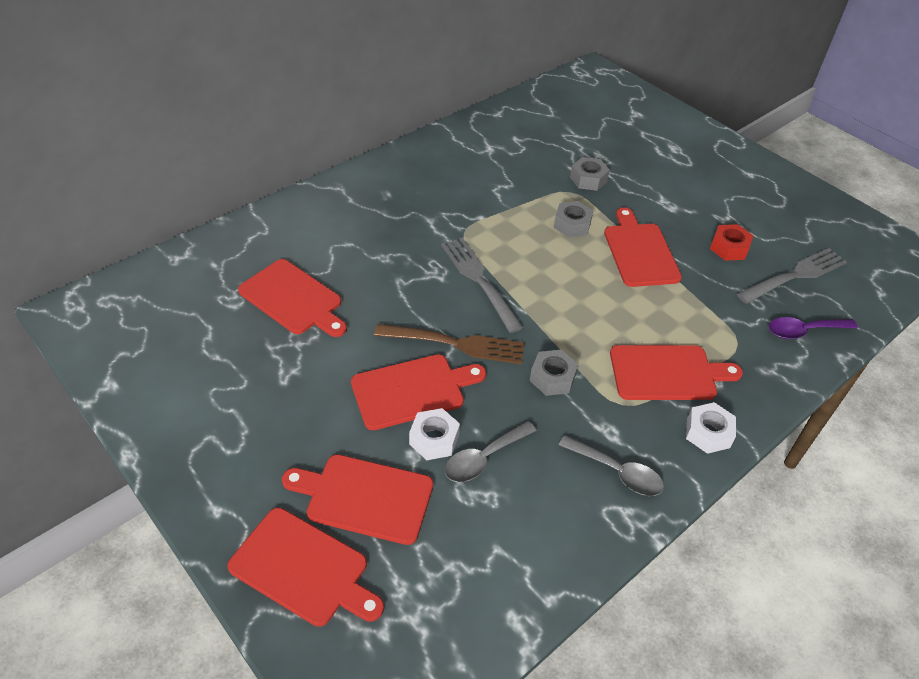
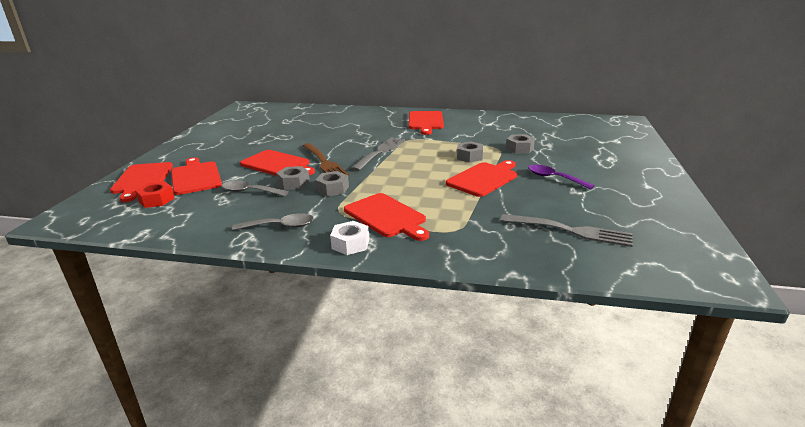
camera: 55 degrees right, 20 degrees down
red cutting board [238,259,347,337] -> red cutting board moved to [409,111,444,135]
white nut [409,408,460,460] -> none
grey spoon [559,435,664,496] -> grey spoon turned 90 degrees counterclockwise [232,213,314,230]
red nut [710,224,753,261] -> red nut moved to [135,182,175,208]
purple spoon [769,317,858,339] -> purple spoon moved to [528,164,595,189]
none -> grey nut [276,166,310,190]

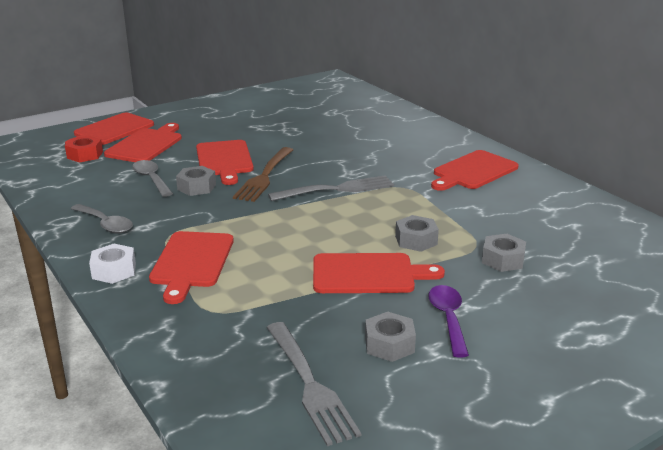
camera: 45 degrees right, 0 degrees up
grey nut [315,171,349,196] -> grey nut moved to [365,312,416,362]

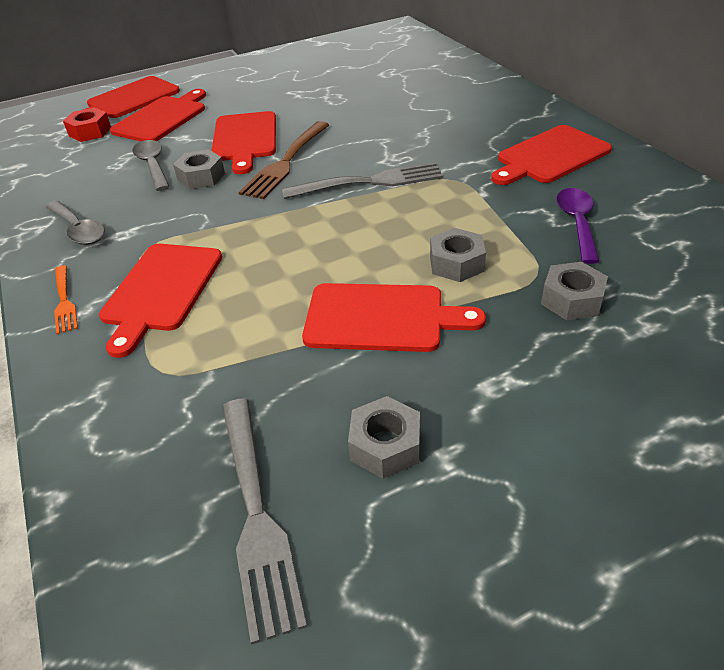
camera: 10 degrees right, 15 degrees up
white nut [89,244,136,284] -> orange fork [54,265,78,334]
purple spoon [428,285,469,358] -> purple spoon moved to [557,188,600,264]

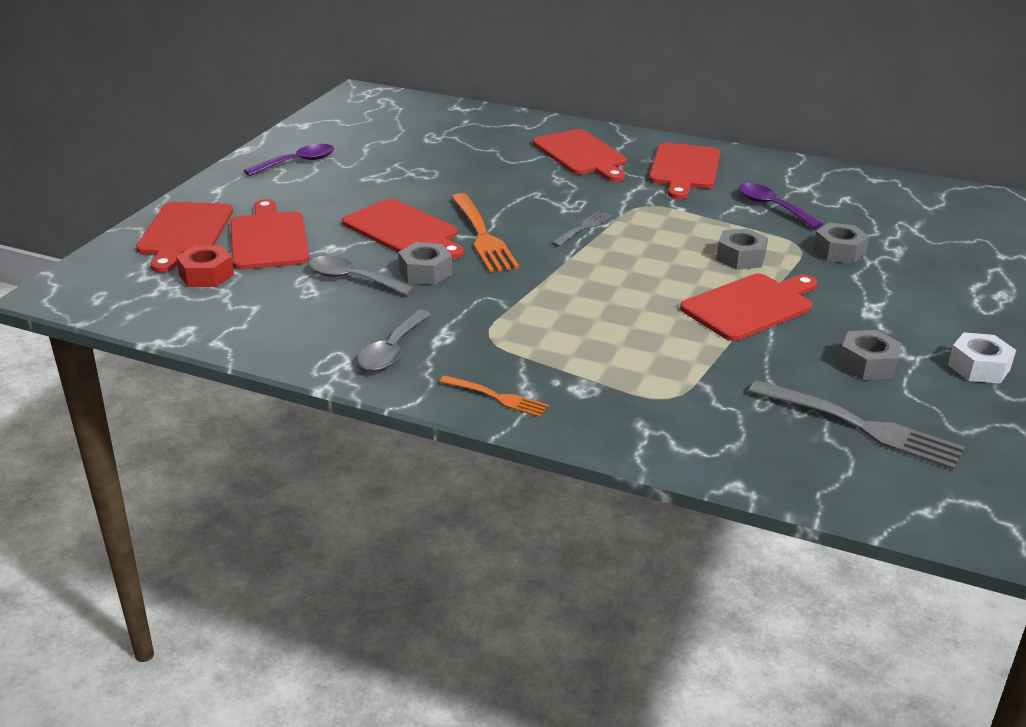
camera: 45 degrees left, 10 degrees down
grey spoon [46,201,105,245] -> grey spoon turned 105 degrees clockwise [357,309,431,371]
red cutting board [99,244,222,358] -> red cutting board moved to [533,129,627,182]
brown fork [239,121,329,199] -> orange fork [451,193,519,273]
grey fork [282,162,444,199] -> grey fork [552,211,612,247], size x0.56
none -> purple spoon [244,144,334,176]
none -> white nut [948,332,1016,383]

